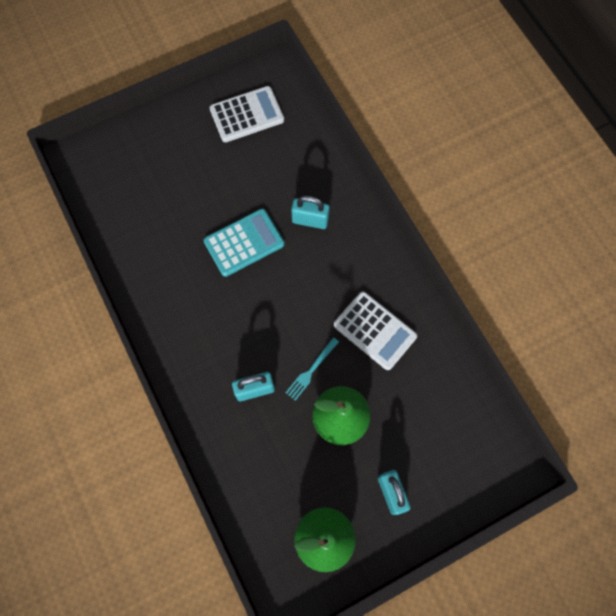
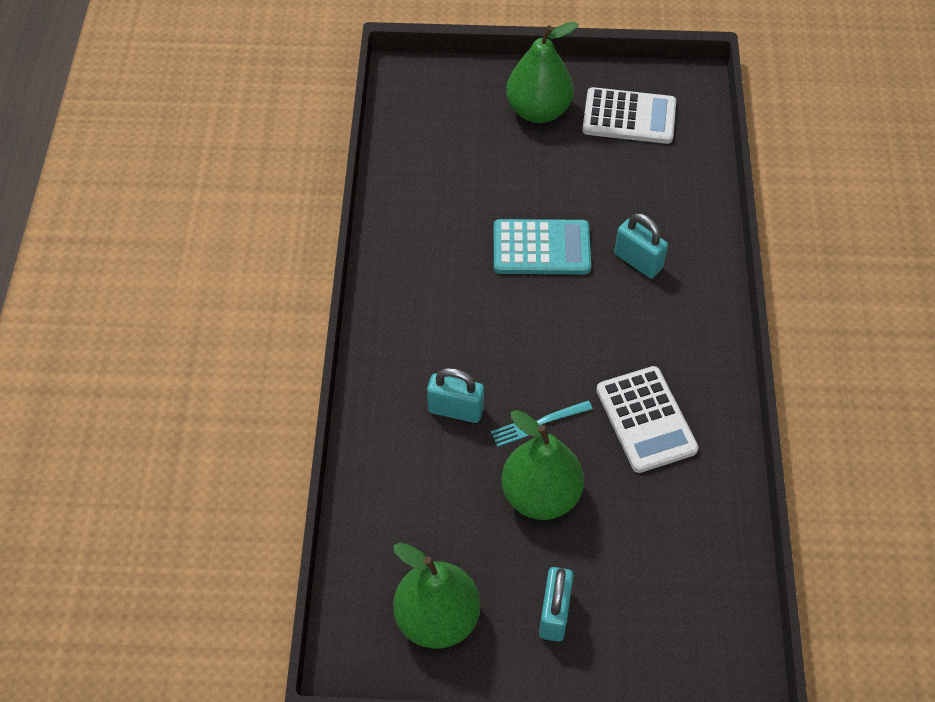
camera: 30 degrees right, 15 degrees down
none -> green pear [506,22,578,123]

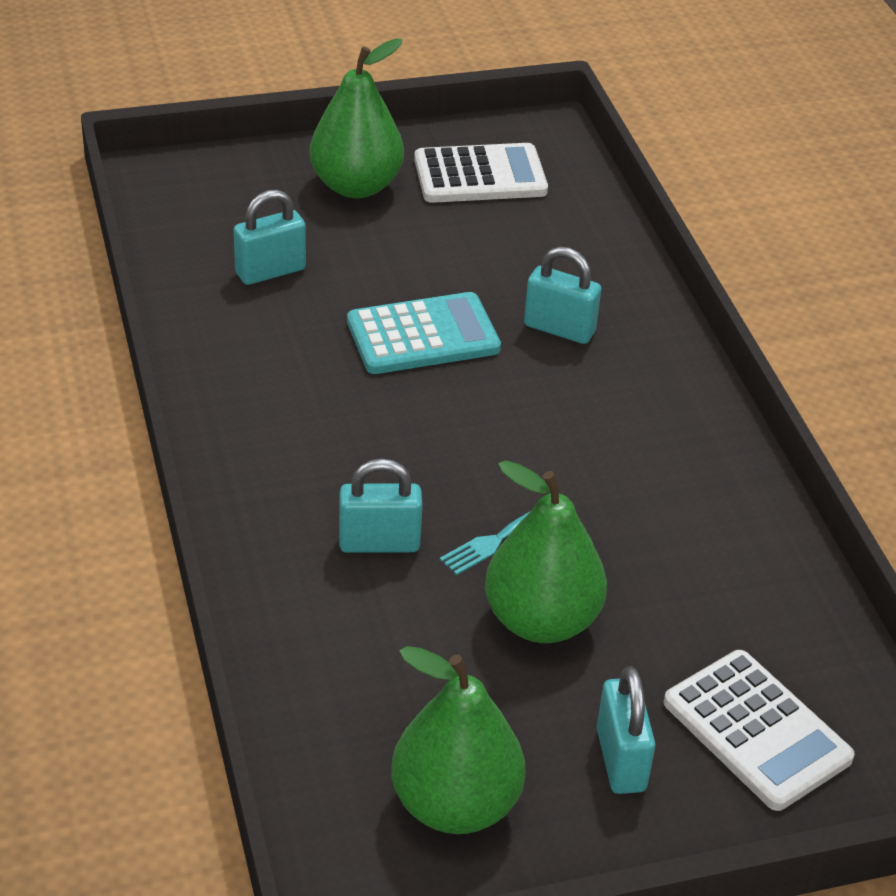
camera: 20 degrees left, 15 degrees down
white calculator [596,366,698,473] -> white calculator moved to [664,650,855,811]
none -> turquoise padlock [234,190,306,285]

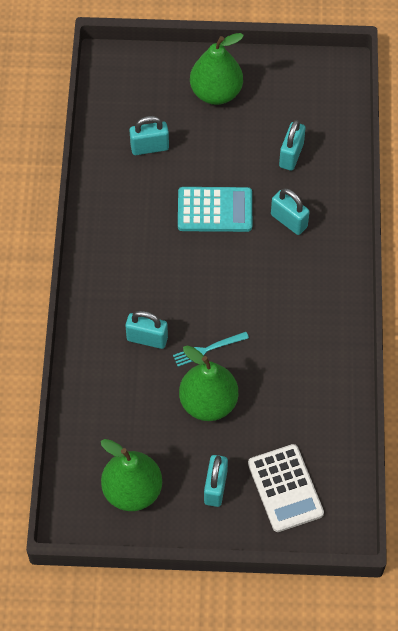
camera: 20 degrees right, 20 degrees up
white calculator [414,143,548,203] -> none
none -> turquoise padlock [279,120,306,171]

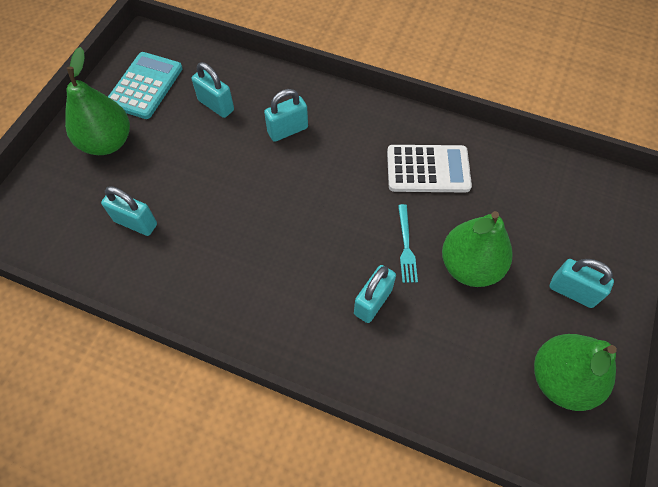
camera: 70 degrees left, 0 degrees up
turquoise padlock [129,116,169,155] -> turquoise padlock turned 75 degrees counterclockwise [101,186,157,236]
turquoise calculator [178,187,252,232] -> turquoise calculator moved to [108,52,183,119]
white calculator [248,444,324,532] -> white calculator moved to [387,145,472,192]

